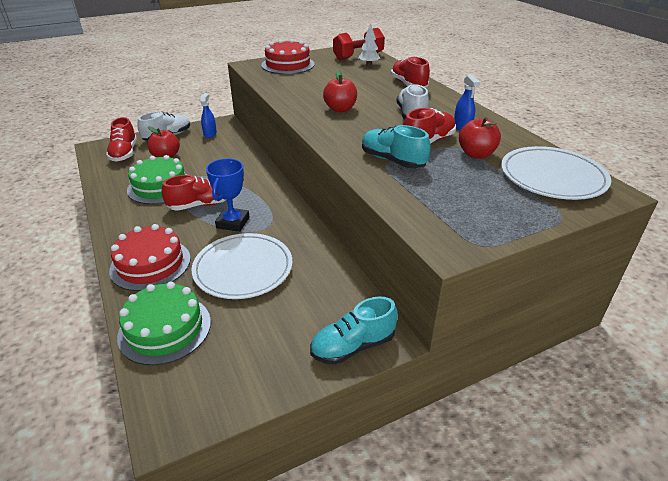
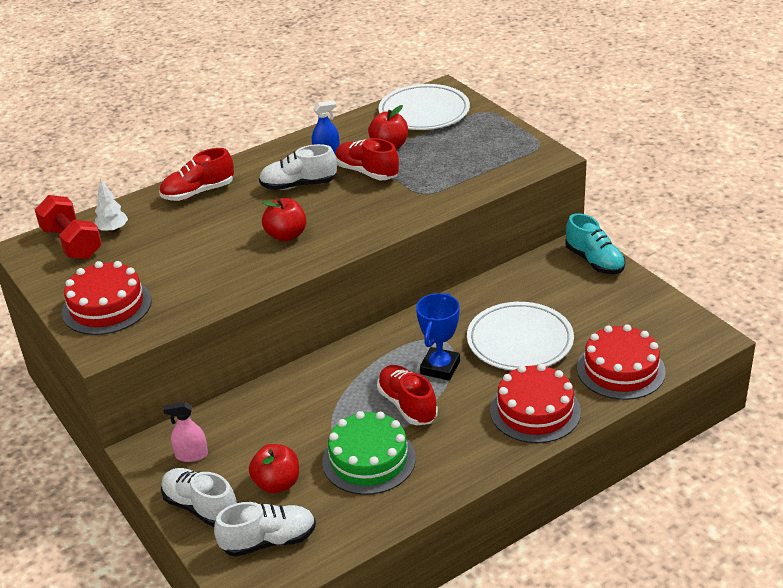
camera: 95 degrees left, 0 degrees up
red shoe [106,117,137,162] -> white shoe [214,502,316,557]
green cake [117,282,211,365] -> red cake [577,324,666,400]
blue spray bottle [200,93,217,138] -> pink spray bottle [163,402,208,462]
blue trophy [206,158,249,232] -> blue trophy turned 75 degrees counterclockwise [416,293,460,381]
turquoise shoe [362,125,431,168] -> none

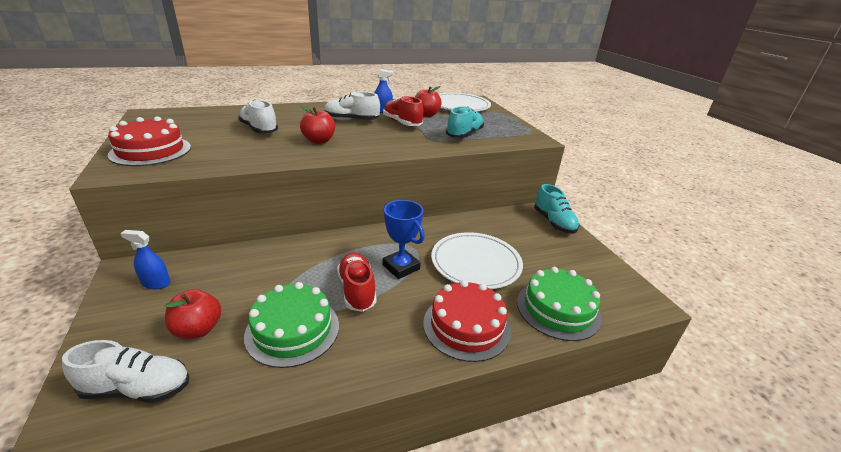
camera: 10 degrees right, 5 degrees down
red dumbbell [35,195,102,259] -> none
white tree [94,178,128,233] -> none
red shoe [159,148,234,201] -> none
white shoe [161,468,237,527] -> white shoe moved to [238,100,278,133]
pink spray bottle [163,402,208,462] -> blue spray bottle [120,230,170,289]
blue trophy [416,293,460,381] -> blue trophy turned 75 degrees counterclockwise [383,200,425,279]
red cake [577,324,666,400] -> green cake [517,267,601,341]
none -> turquoise shoe [446,106,484,138]

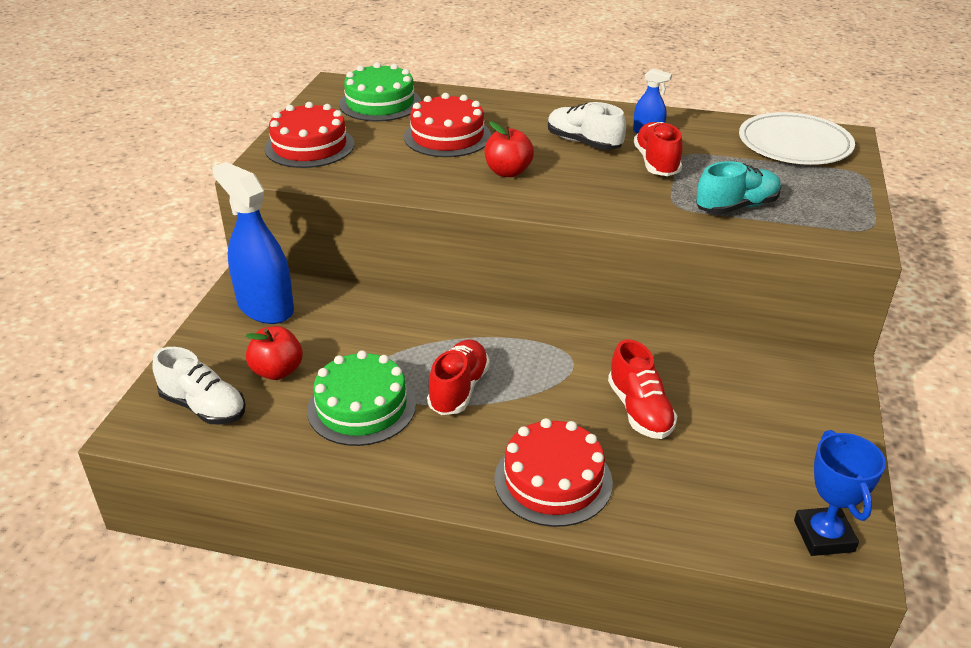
camera: 35 degrees right, 5 degrees up
blue spray bottle [120,230,170,289] -> blue spray bottle [212,162,294,324], size x2.12
white shoe [238,100,278,133] -> red cake [404,93,491,157]
blue trophy [383,200,425,279] -> blue trophy moved to [794,430,886,556]
red apple [415,86,442,117] -> none
white plate [431,232,523,289] -> red shoe [608,339,677,439]
green cake [517,267,601,341] -> green cake moved to [339,62,421,121]
turquoise shoe [534,184,579,234] -> none

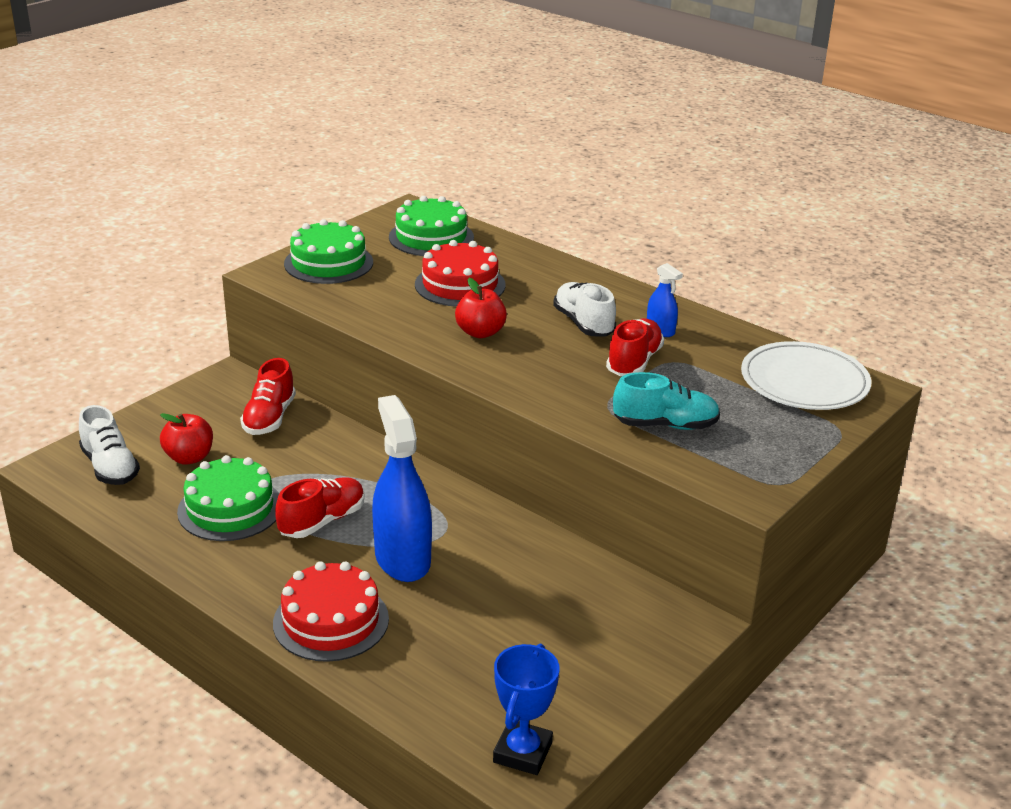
camera: 25 degrees right, 5 degrees down
blue spray bottle [212,162,294,324] -> blue spray bottle moved to [372,395,432,582]
red cake [265,102,355,168] -> green cake [284,219,373,284]
red shoe [608,339,677,439] -> red shoe moved to [240,358,296,435]

